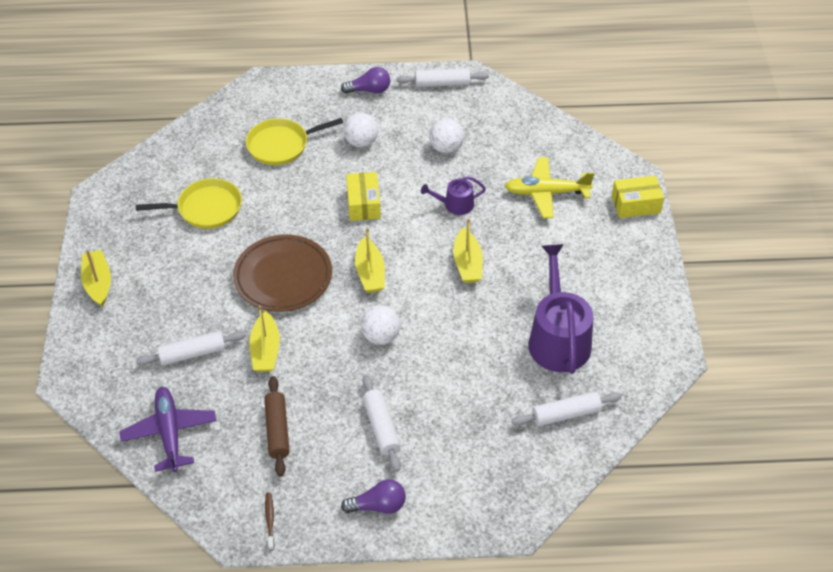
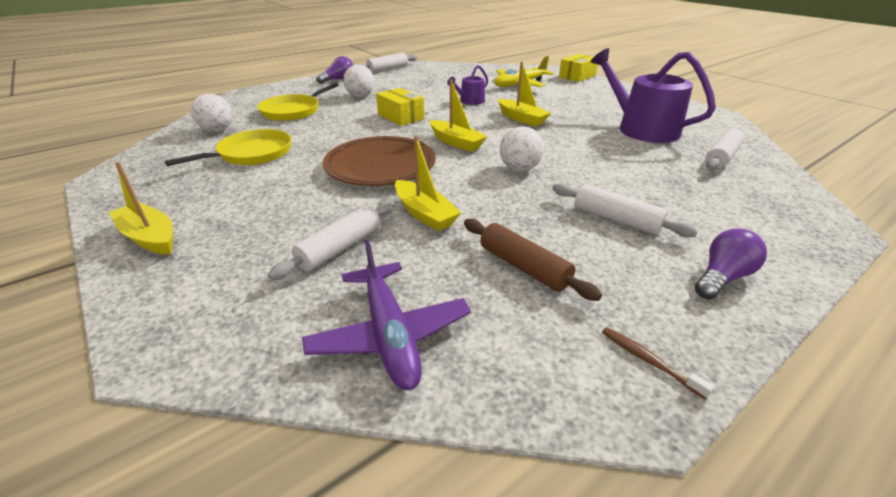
camera: 35 degrees left, 15 degrees down
purple plane [119,387,216,472] -> purple plane turned 150 degrees counterclockwise [302,240,471,390]
white ball [429,118,464,154] -> white ball moved to [191,94,233,132]

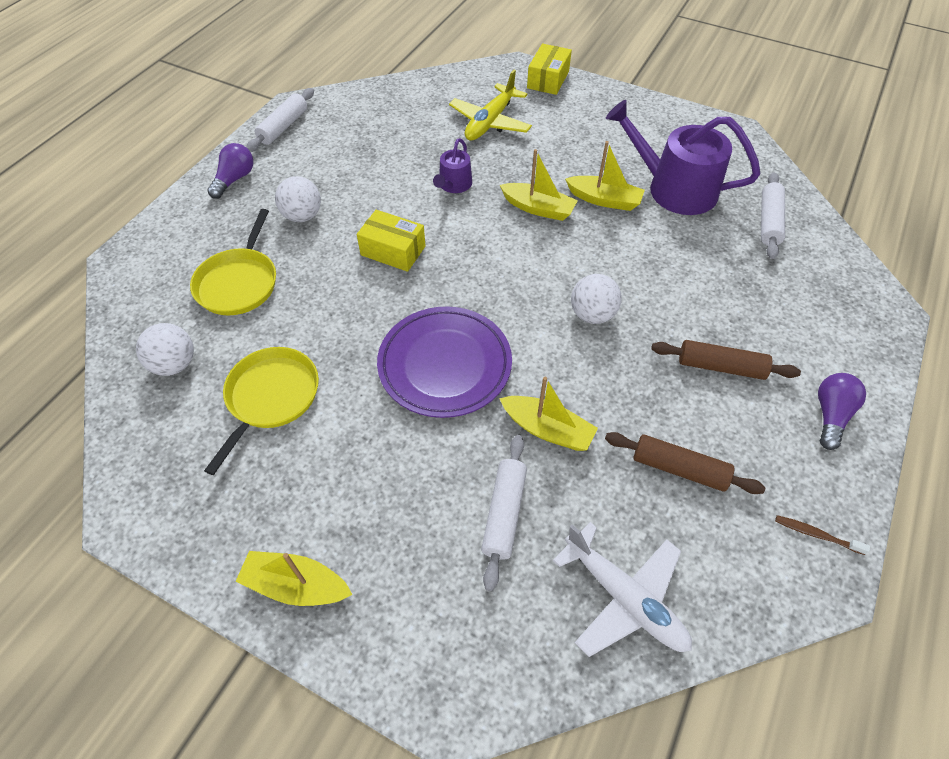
camera: 25 degrees left, 20 degrees up
purple plane [302,240,471,390] -> white plane [553,522,692,657]
brown plate [323,136,436,186] -> purple plate [377,306,512,418]
yellow boat [430,80,487,152] -> yellow boat moved to [565,141,645,211]
white rolling pin [552,183,698,238] -> brown rolling pin [651,340,801,380]

